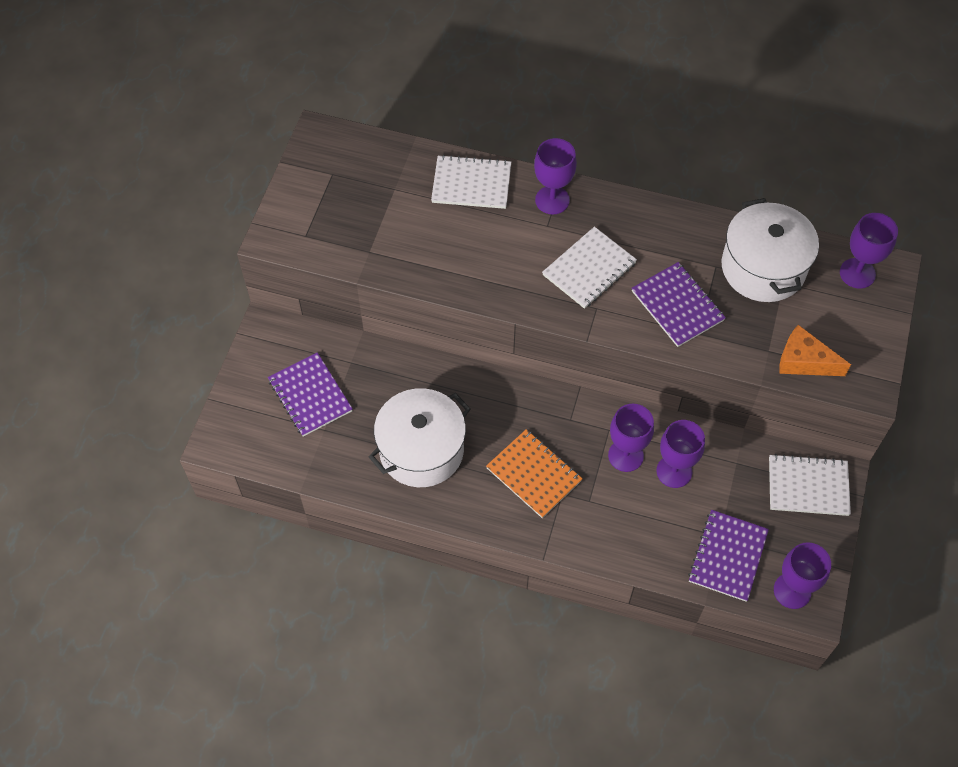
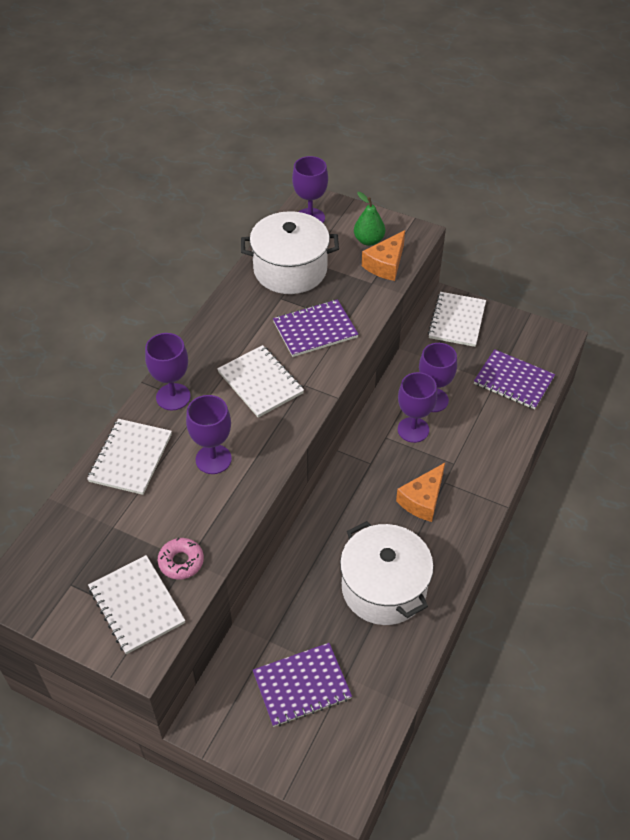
camera: 80 degrees left, 10 degrees down
orange notebook [486,429,583,518] -> orange cheese [396,463,445,522]
purple goblet [774,542,831,609] -> purple goblet moved to [186,395,232,474]
none -> white notebook [88,555,185,655]
none -> pink donut [158,537,204,580]
none -> green pear [354,192,385,246]

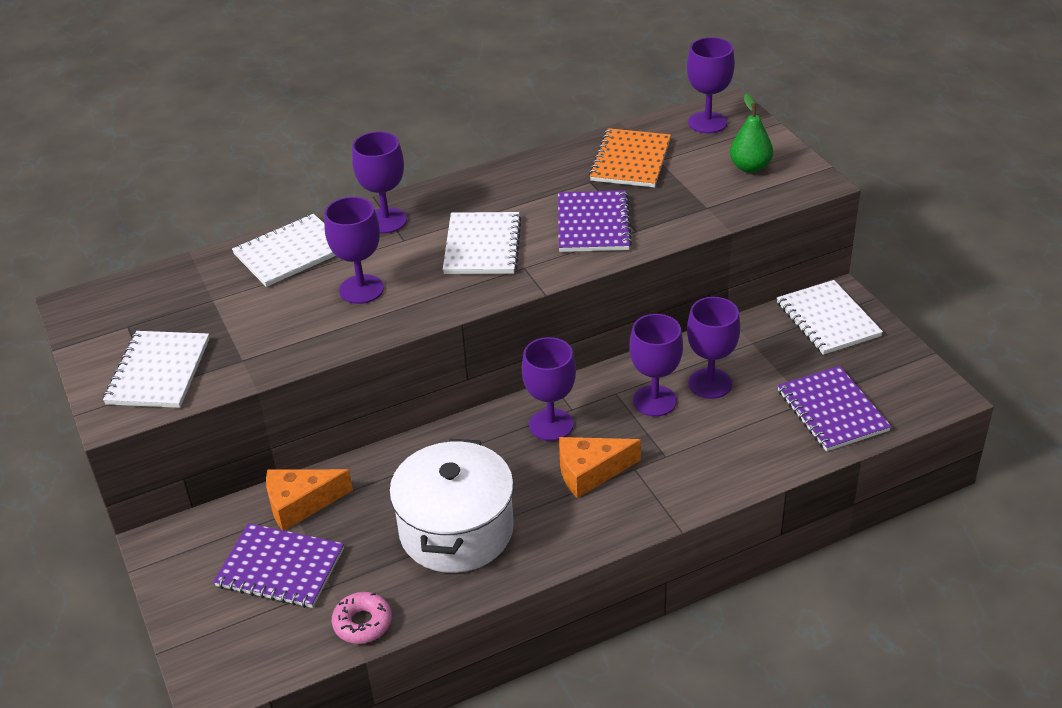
camera: 40 degrees right, 10 degrees down
pink donut [158,537,204,580] -> pink donut moved to [332,592,392,644]
white pot [241,211,339,294] -> orange notebook [589,128,671,187]
purple notebook [273,299,359,357] -> purple notebook turned 75 degrees clockwise [558,190,632,252]
orange cheese [362,230,405,281] -> orange cheese moved to [266,469,353,531]
white notebook [428,292,486,347] -> white notebook turned 75 degrees counterclockwise [777,280,883,355]
none -> purple goblet [522,337,576,441]

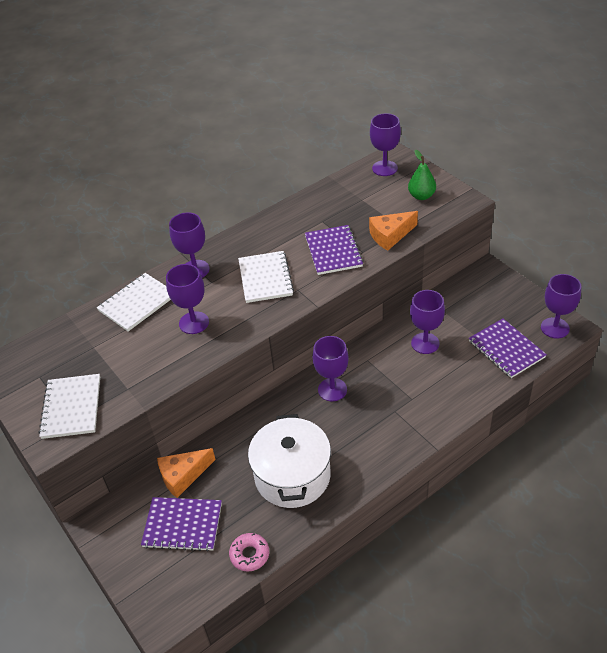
camera: 10 degrees left, 5 degrees up
orange cheese [559,437,641,498] -> orange cheese moved to [369,211,418,251]
orange notebook [589,128,671,187] -> none
purple goblet [629,314,683,416] -> purple goblet moved to [541,274,581,339]
white notebook [777,280,883,355] -> none

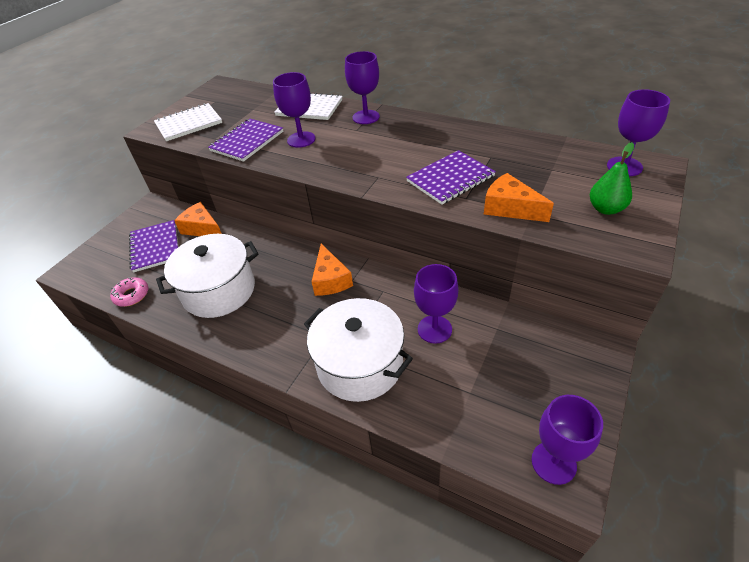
camera: 65 degrees right, 0 degrees up
white notebook [238,251,294,303] -> none
purple goblet [312,336,349,402] -> orange cheese [312,244,353,296]
purple notebook [469,318,547,378] -> purple notebook moved to [208,118,283,162]
none -> white pot [304,298,413,402]

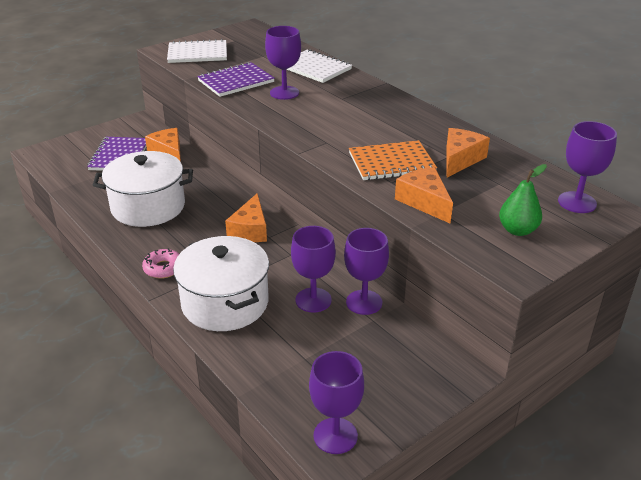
camera: 20 degrees right, 10 degrees down
pink donut [110,277,148,307] -> pink donut moved to [142,248,179,279]
purple goblet [345,51,380,124] -> purple goblet moved to [344,228,389,315]
purple notebook [406,150,496,205] -> orange notebook [349,140,437,180]
none -> orange cheese [446,128,490,178]

